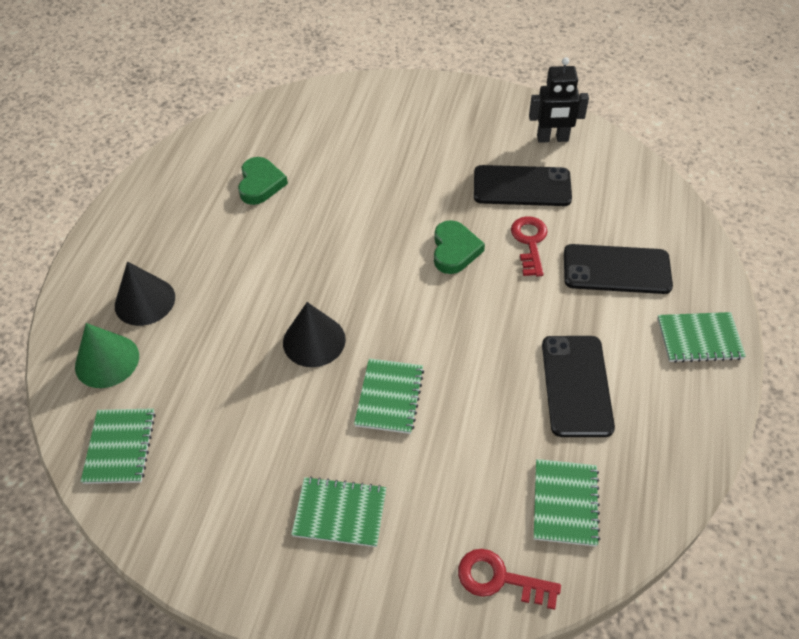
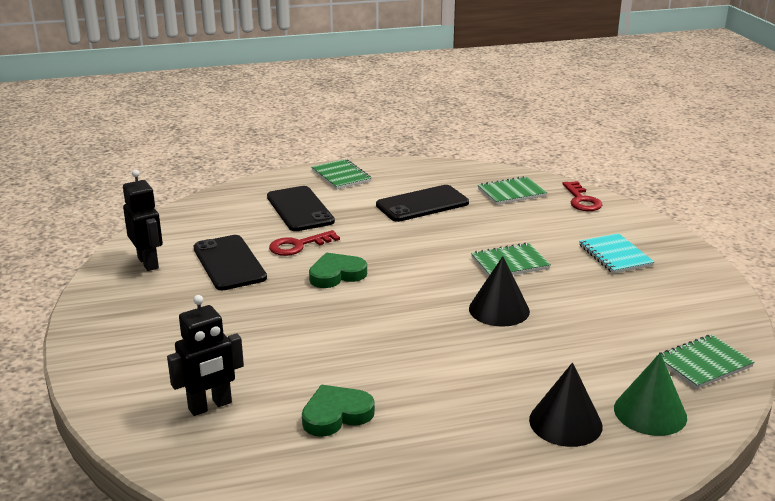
camera: 120 degrees left, 25 degrees down
green notebook [291,477,386,547] -> turquoise notebook [579,233,654,274]
none -> black robot [167,295,244,416]

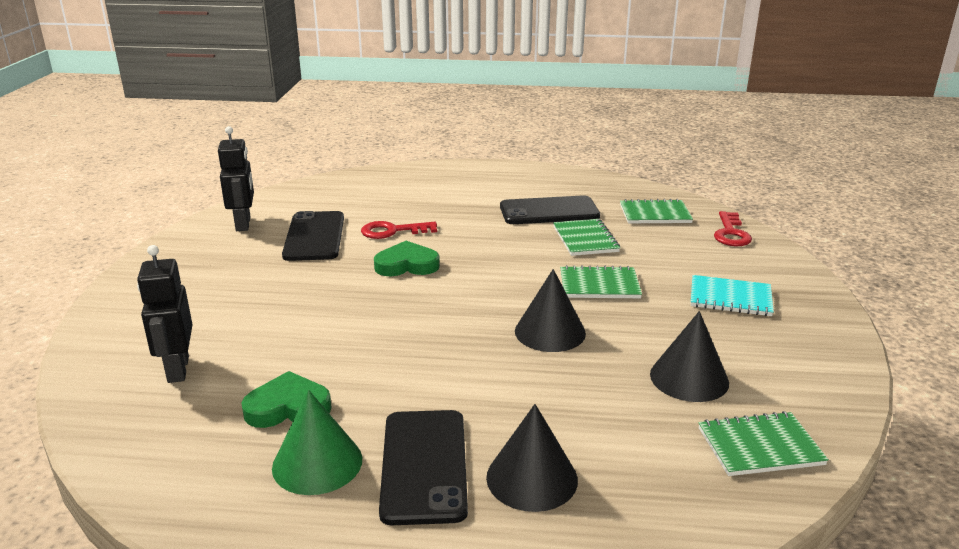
camera: 20 degrees right, 0 degrees up
black robot [167,295,244,416] -> black robot turned 90 degrees clockwise [137,245,193,383]
black phone [267,186,335,231] -> black phone moved to [379,410,468,525]
green notebook [312,159,371,189] -> green notebook moved to [553,219,620,256]
turquoise notebook [579,233,654,274] -> turquoise notebook turned 75 degrees counterclockwise [691,275,774,316]
green cone [614,353,687,436] -> green cone moved to [272,390,362,495]
none -> black cone [650,311,729,402]

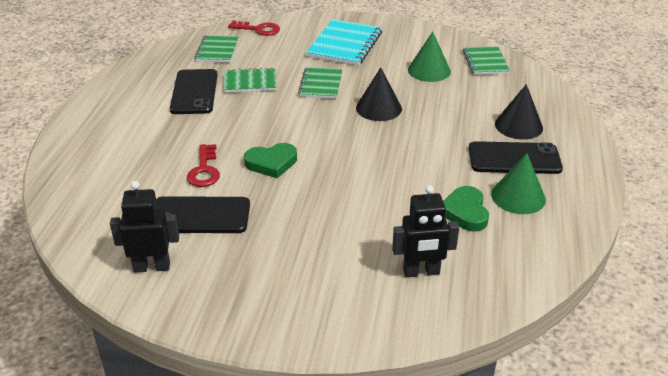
camera: 85 degrees left, 10 degrees up
green heart [374,241,440,276] -> green heart turned 105 degrees counterclockwise [244,143,297,178]
black cone [650,311,729,402] -> green cone [408,31,451,82]
turquoise notebook [691,275,774,316] -> turquoise notebook [306,19,382,66], size x1.56

